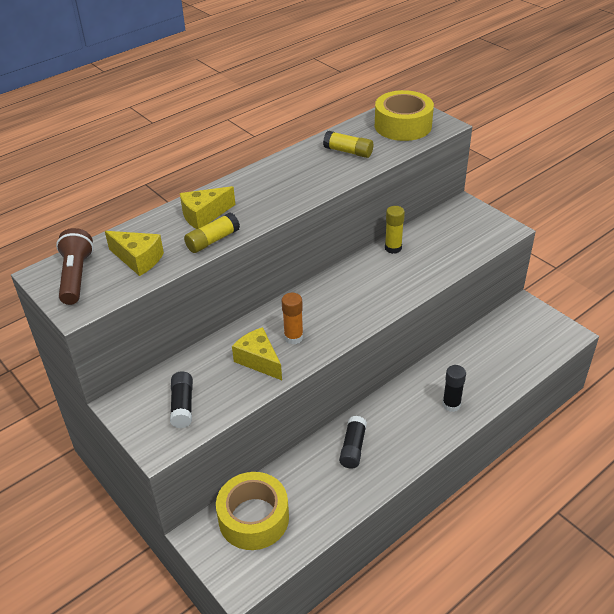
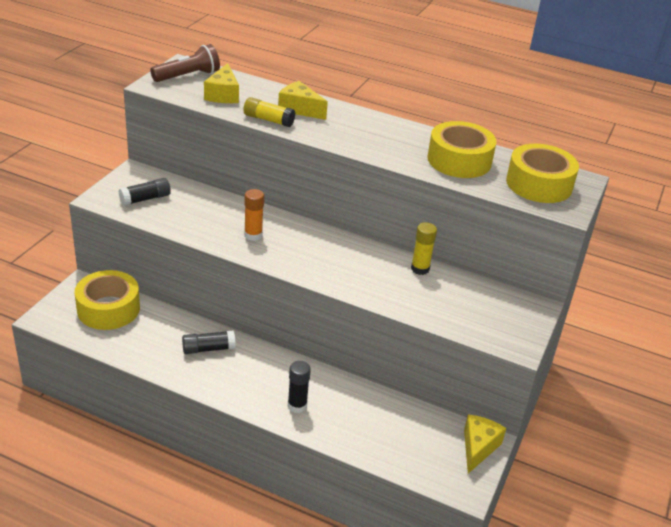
camera: 60 degrees right, 5 degrees down
yellow cheese [232,327,282,380] -> yellow cheese moved to [464,414,506,474]
yellow glue stick [323,131,373,158] -> yellow tape [427,121,496,178]

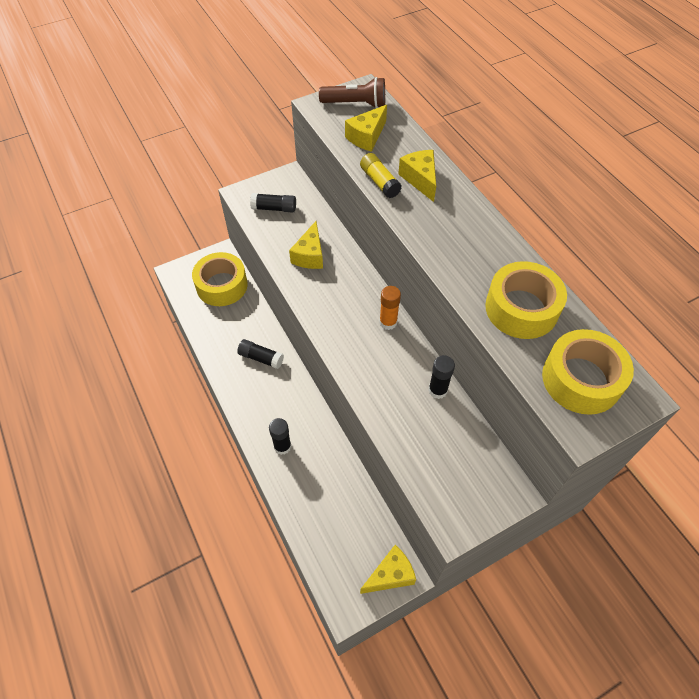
camera: 40 degrees right, 20 degrees up
orange glue stick [244,189,264,241] -> orange glue stick moved to [379,286,401,330]
yellow glue stick [411,222,437,275] -> black glue stick [428,355,455,399]
none -> yellow cheese [289,221,323,269]

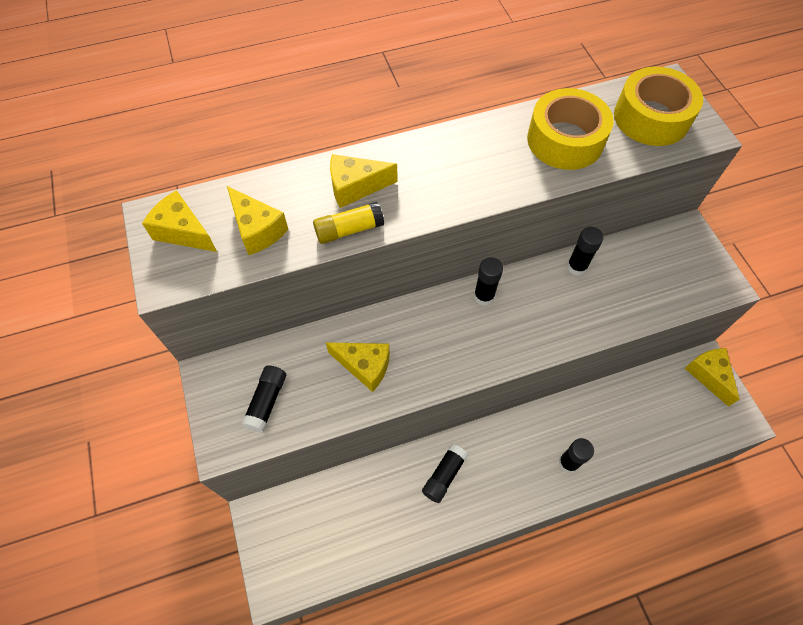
camera: 80 degrees left, 5 degrees up
yellow tape [192,252,248,306] -> none
brown flashlight [319,77,385,108] -> yellow cheese [142,190,217,252]
orange glue stick [379,286,401,330] -> black glue stick [474,257,503,306]

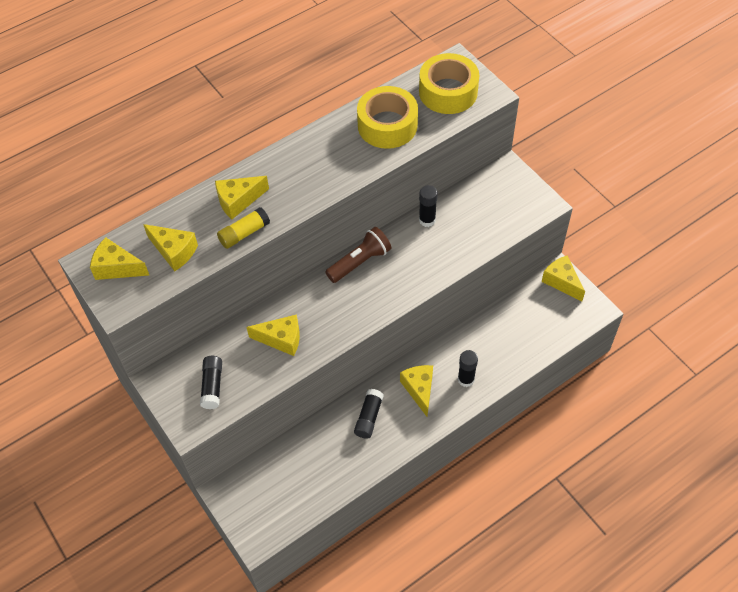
camera: 15 degrees left, 5 degrees down
black glue stick [474,257,503,306] -> brown flashlight [326,227,391,283]
none -> yellow cheese [400,365,433,417]

